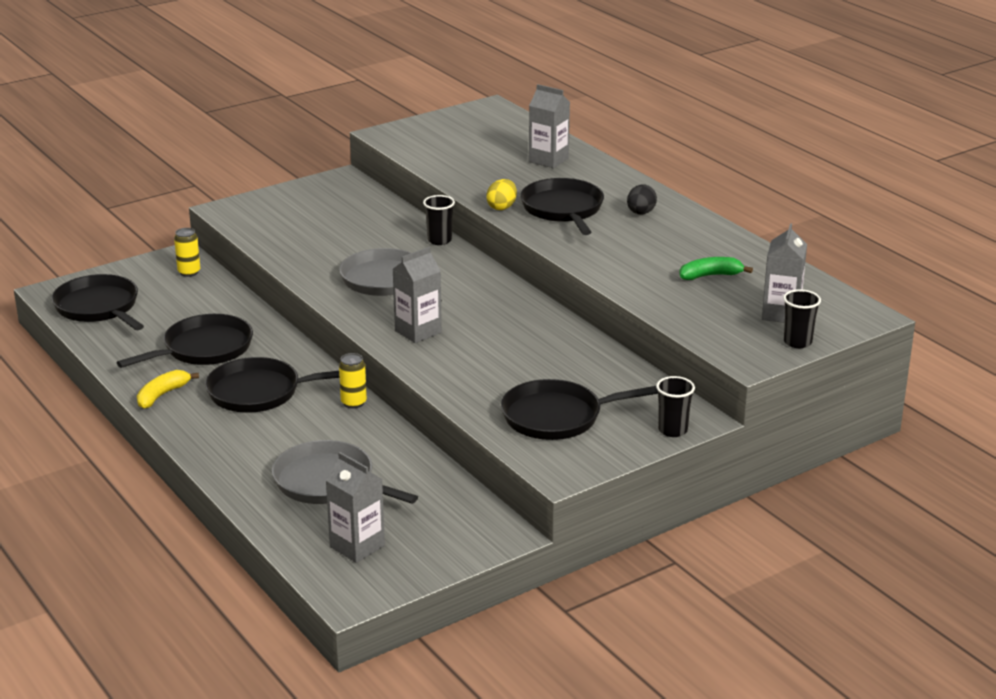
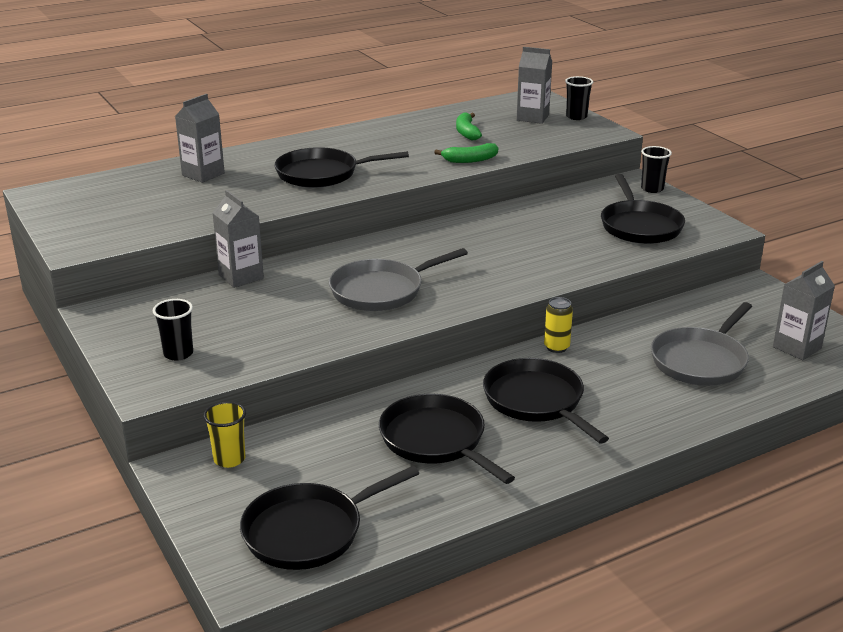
camera: 85 degrees left, 0 degrees up
yellow banana [137,370,199,409] -> none
yellow can [174,228,200,277] -> yellow cup [203,401,246,468]
black pan [205,357,339,413] -> black pan turned 150 degrees clockwise [483,358,609,443]
grey carton [393,247,442,343] -> grey carton moved to [212,190,264,288]
black cup [423,195,455,245] -> black cup moved to [153,299,193,361]
yellow egg [486,179,517,210] -> none
black egg [627,185,657,214] -> none
none -> green banana [434,143,498,163]

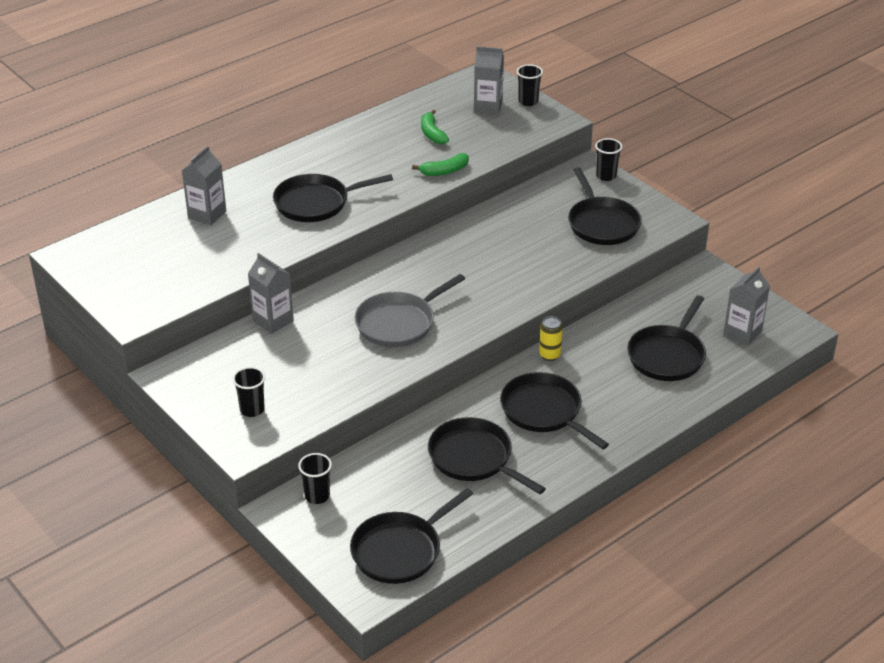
camera: 10 degrees left, 10 degrees up
yellow cup [203,401,246,468] -> black cup [298,453,332,504]
grey pan [651,302,752,386] -> black pan [627,295,706,381]

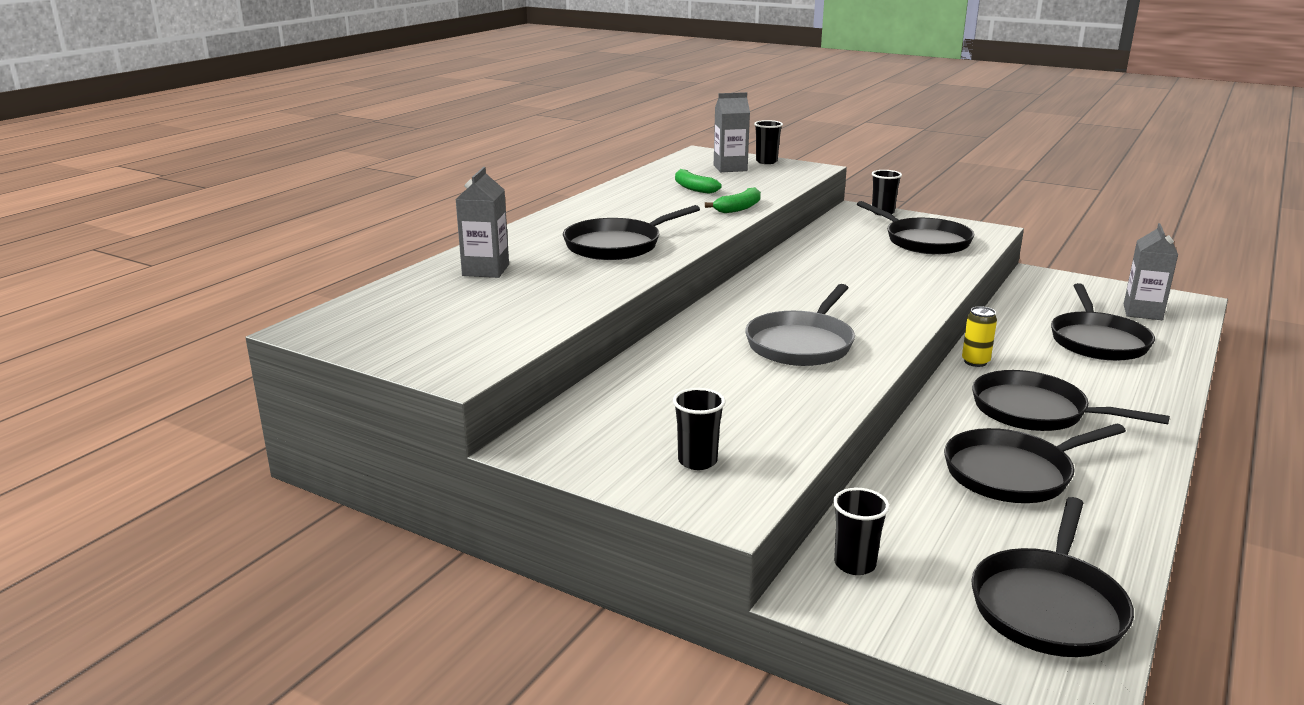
camera: 20 degrees left, 15 degrees down
grey carton [248,253,294,334] -> none
black pan [428,417,546,494] -> black pan turned 45 degrees counterclockwise [944,424,1126,503]

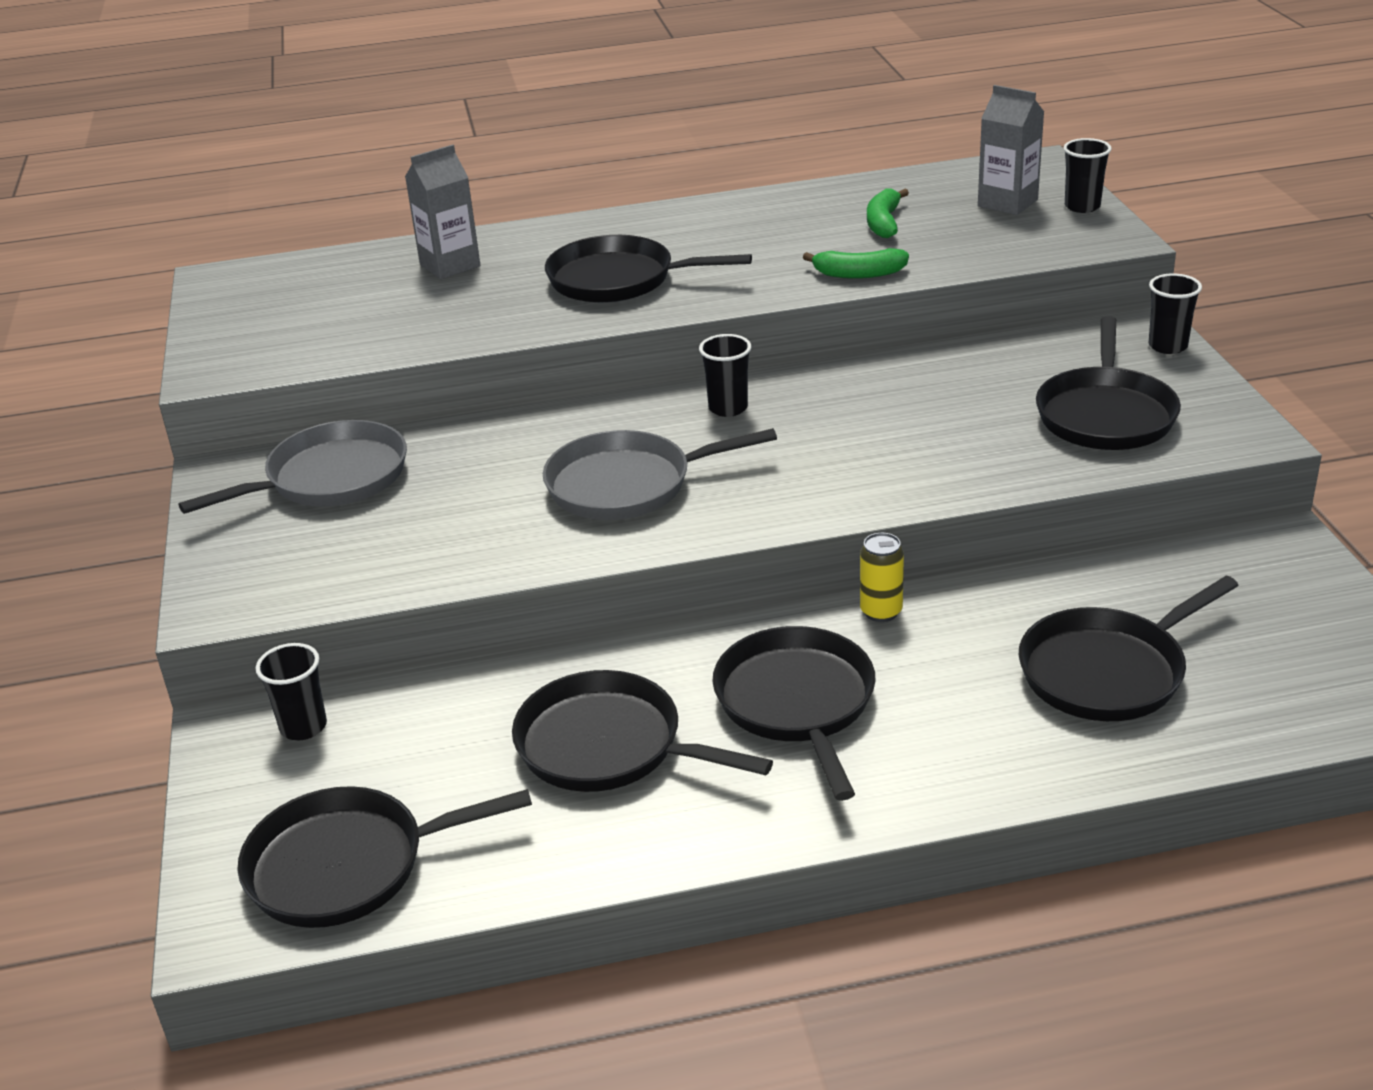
camera: 50 degrees right, 10 degrees up
black cup [673,388,725,470] -> black cup moved to [699,334,751,417]
grey carton [1124,223,1178,320] -> none
none -> grey pan [178,420,407,514]

